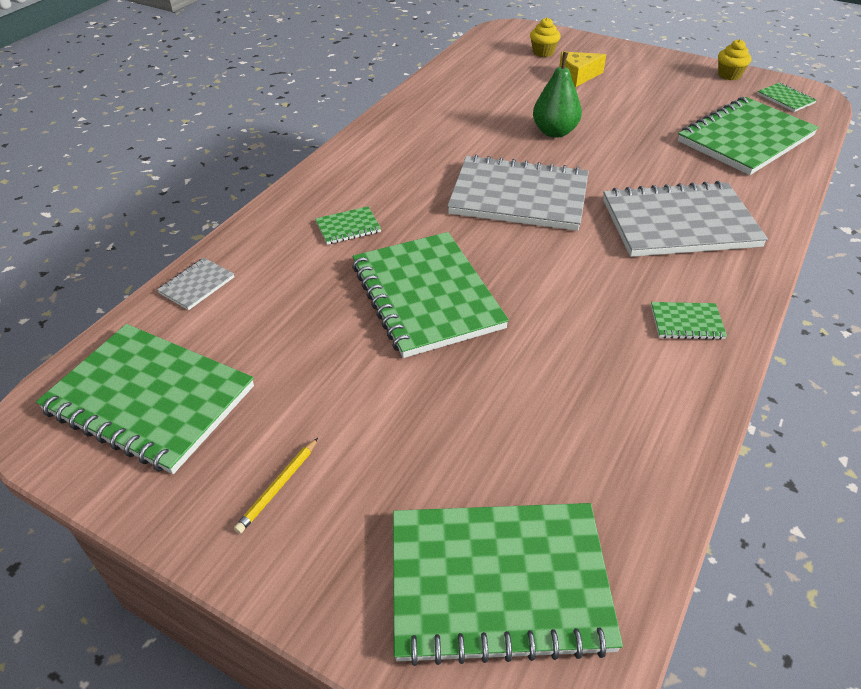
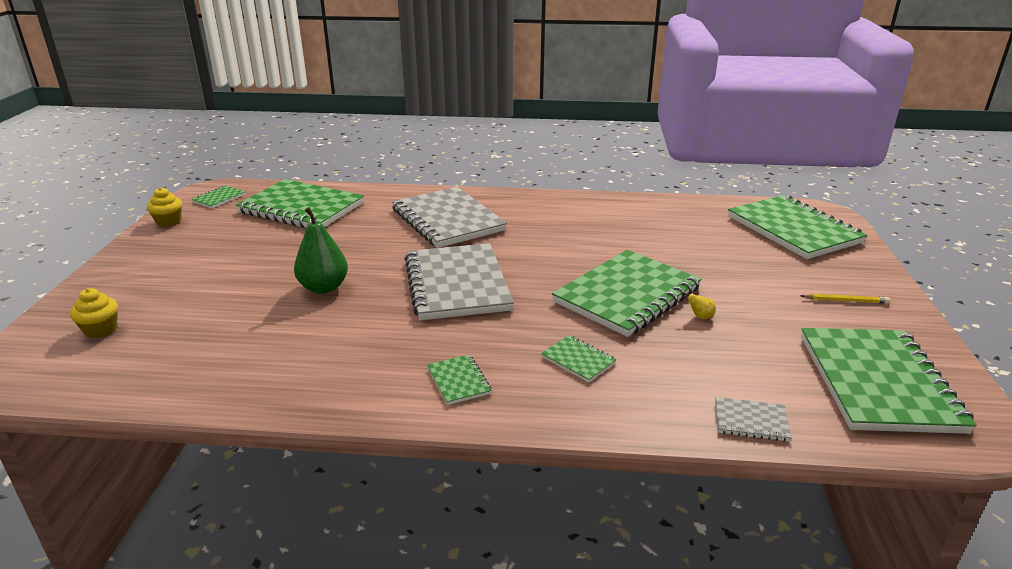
camera: 115 degrees left, 15 degrees down
yellow cheese [559,51,606,87] -> none
green notebook [651,302,727,340] -> green notebook moved to [427,354,492,405]
none -> yellow pear [683,292,716,319]

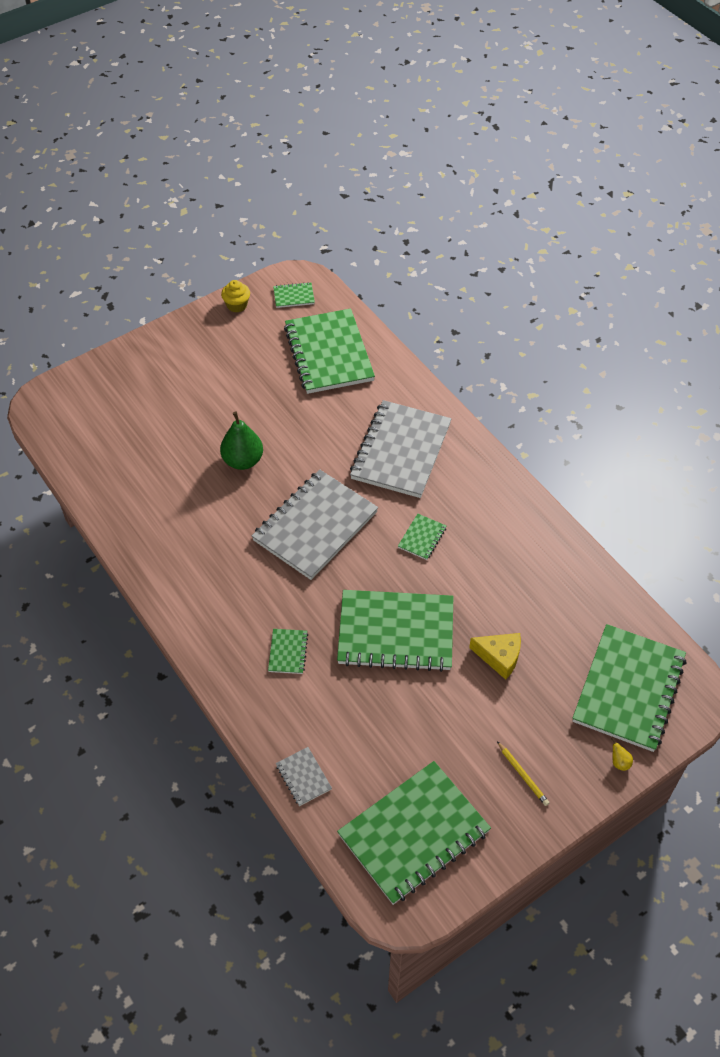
camera: 50 degrees right, 25 degrees up
yellow cupcake [70,288,118,338] -> none
green notebook [427,354,492,405] -> green notebook moved to [398,514,446,560]
yellow pear [683,292,716,319] -> yellow pear moved to [611,738,633,771]
none -> yellow cheese [469,633,521,680]

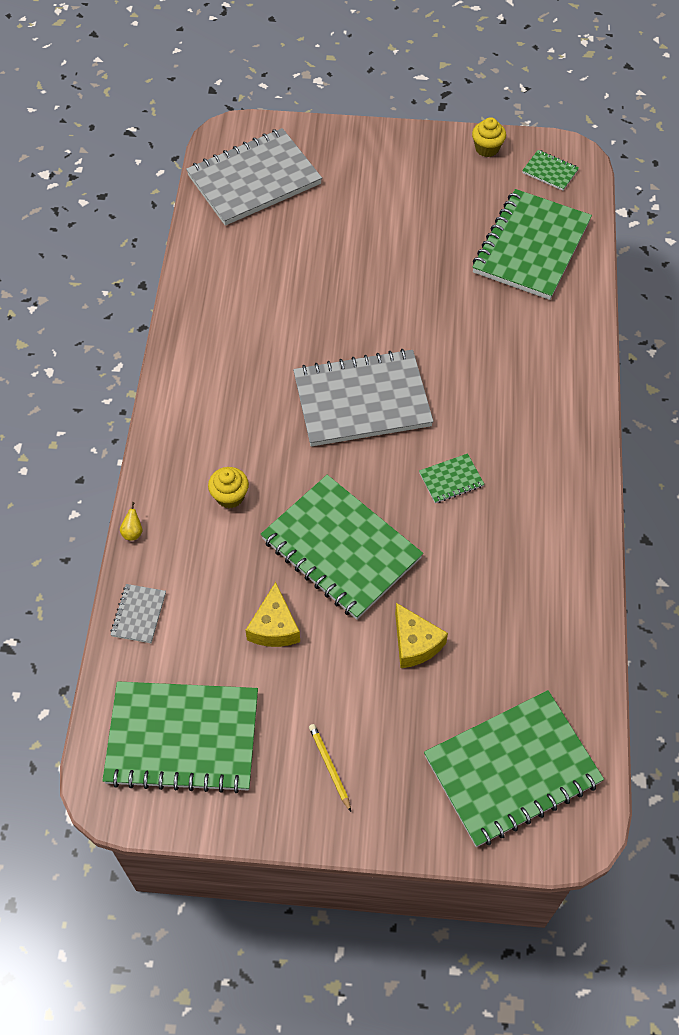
camera: 40 degrees right, 5 degrees up
green pear [220,412,263,470] -> none
green notebook [268,629,308,674] -> yellow cupcake [208,467,249,508]
grey notebook [350,400,451,498] -> grey notebook moved to [186,128,322,226]
yellow pencil [497,741,549,806] -> yellow pencil turned 150 degrees clockwise [309,724,351,812]
yellow pear [611,738,633,771] -> yellow pear moved to [120,502,142,541]
none -> yellow cheese [245,582,300,647]

